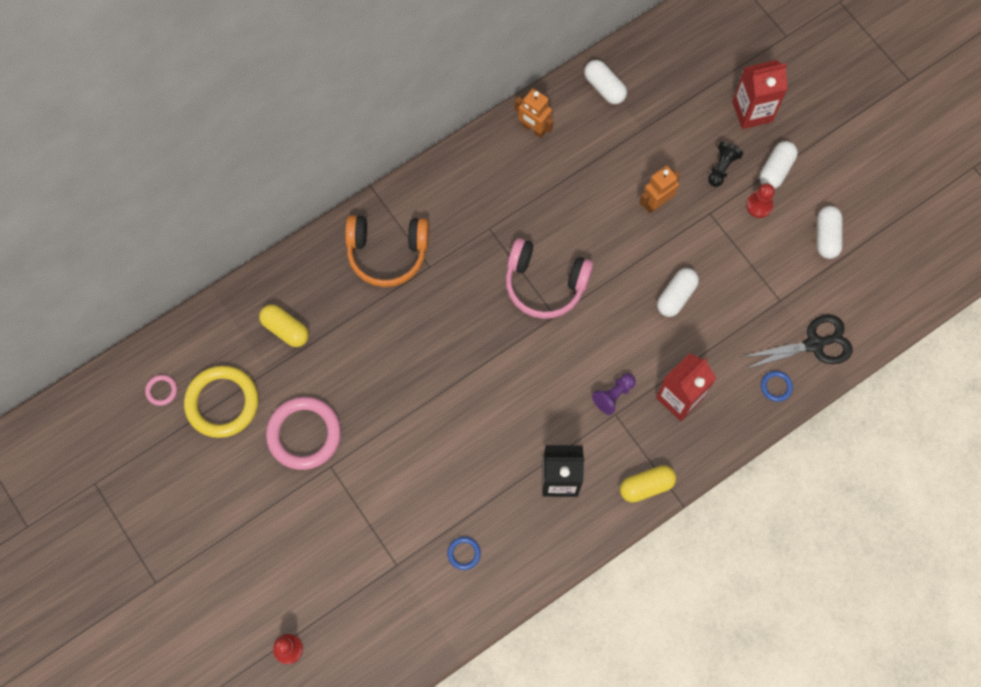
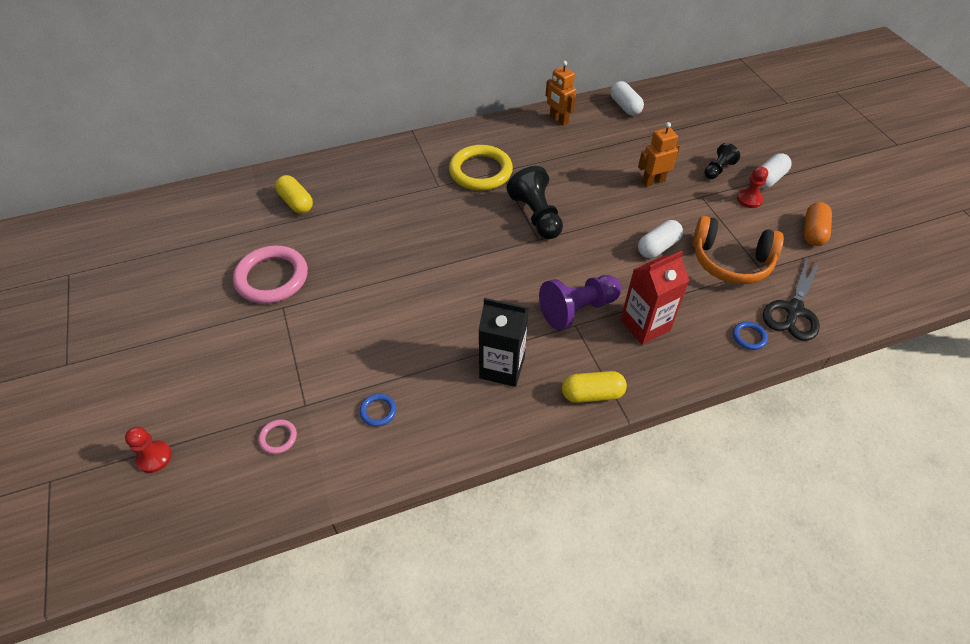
camera: 15 degrees right, 20 degrees down
pink ring [145,375,177,406] -> pink ring moved to [258,419,297,454]
yellow ring [184,366,259,438] -> yellow ring moved to [449,145,513,191]
orange headphones [345,215,429,287] -> orange headphones moved to [693,216,784,284]
pink headphones [505,238,594,319] -> black pawn [506,166,563,239]
purple pawn [592,374,636,415] -> purple pawn [539,275,621,330], size x1.72
red carton [732,60,788,129] -> none
black scissors [742,315,853,369] -> black scissors turned 120 degrees clockwise [763,258,821,341]
white capsule [817,206,843,259] -> orange capsule [804,202,832,246]

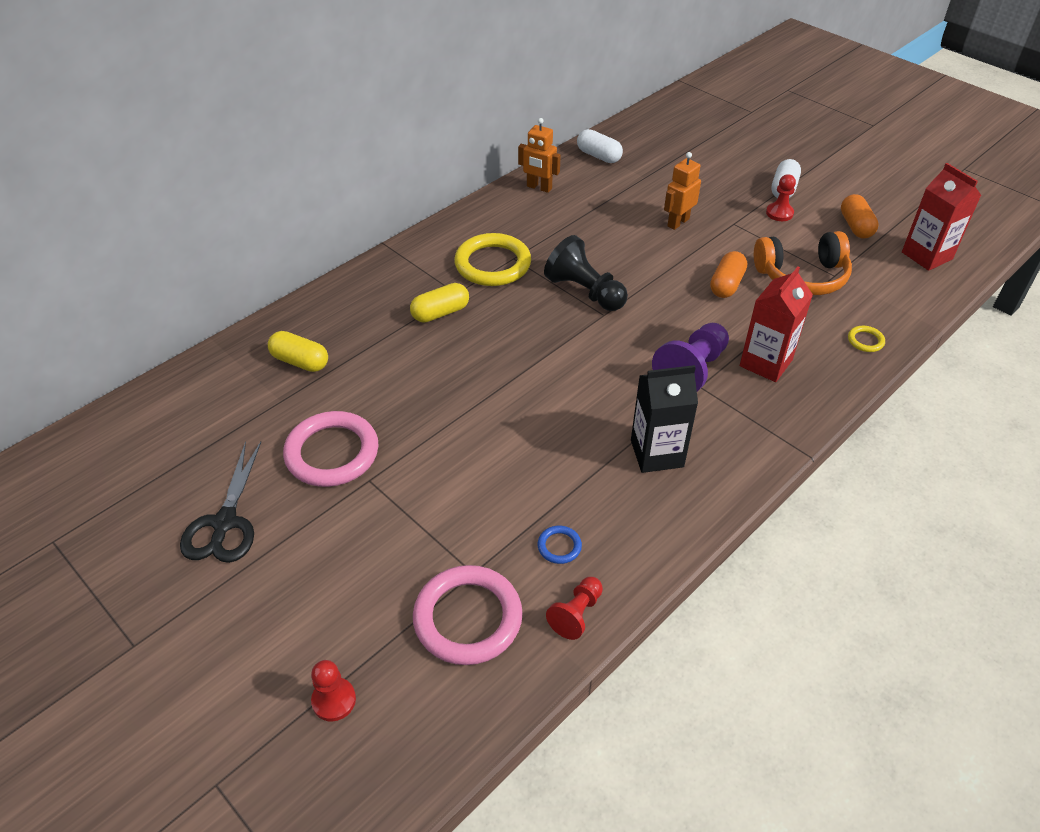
camera: 25 degrees left, 5 degrees down
pink ring [258,419,297,454] -> pink ring [413,565,523,665], size x2.31
yellow capsule [562,371,627,403] -> yellow capsule moved to [410,283,469,323]
white capsule [638,220,683,258] -> orange capsule [710,251,747,298]
black pawn [704,143,740,179] -> none
blue ring [733,322,768,350] -> yellow ring [848,326,885,352]
black scissors [763,258,821,341] -> black scissors moved to [180,441,261,563]
none -> red pawn [546,577,603,640]
none -> red carton [902,163,982,271]

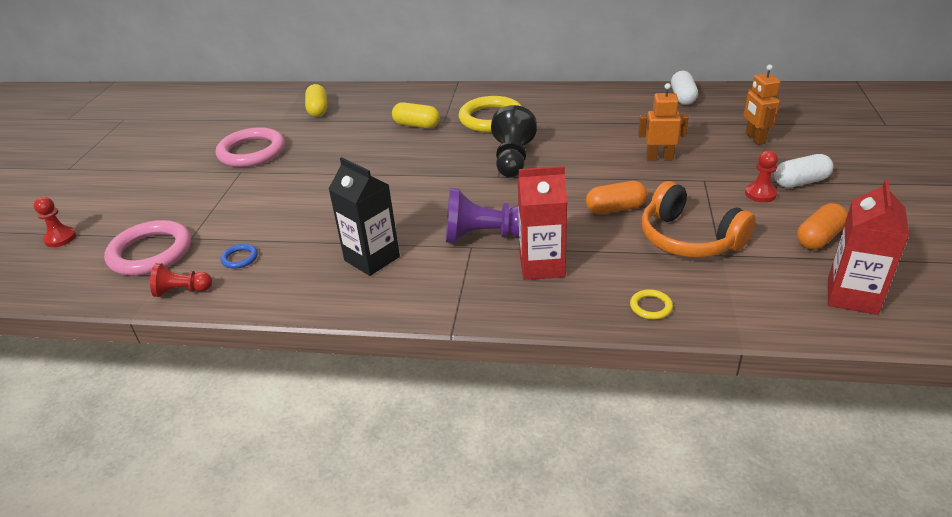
camera: 55 degrees right, 10 degrees down
black scissors [180,441,261,563] -> none
orange robot [518,118,561,193] -> orange robot moved to [744,64,781,145]

